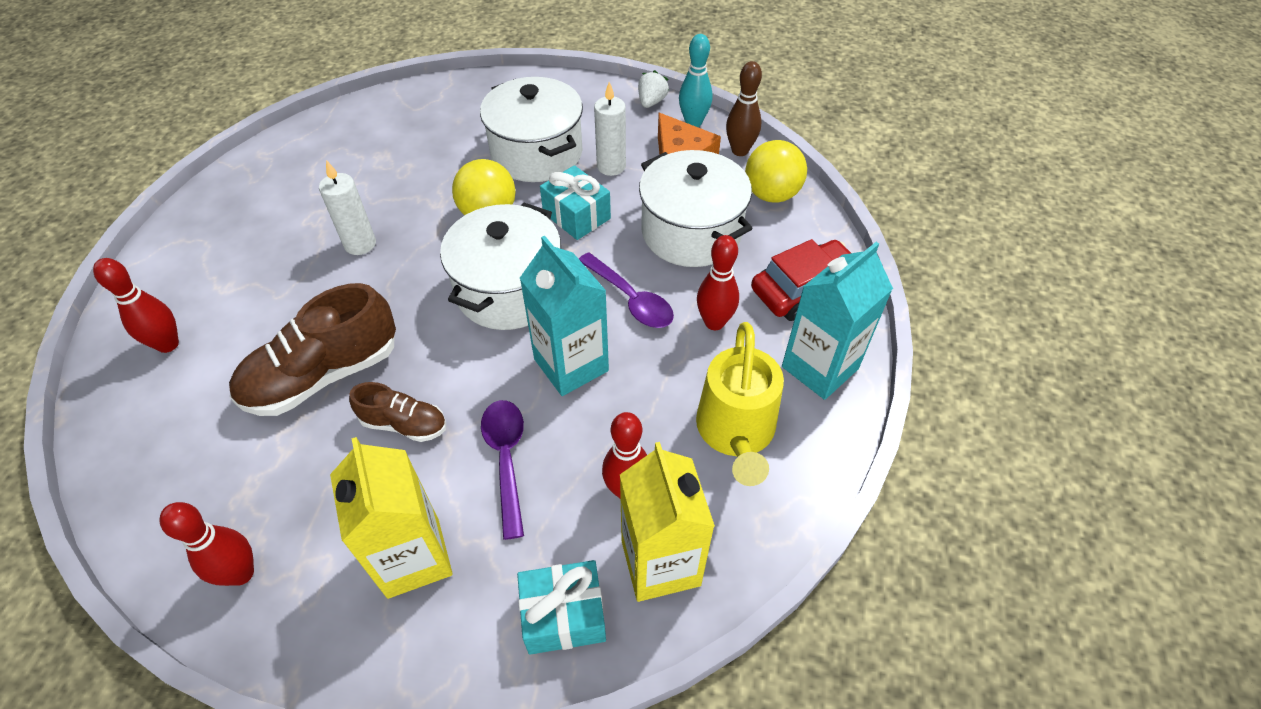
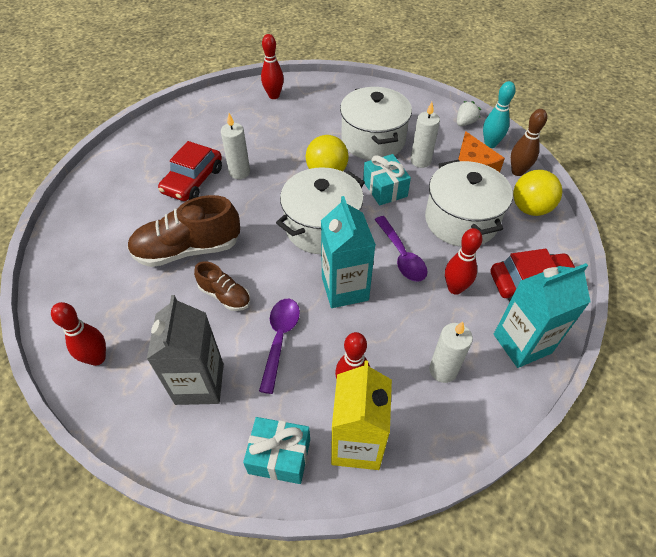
camera: 20 degrees right, 0 degrees up
red bowling pin [93,258,179,353] -> red bowling pin moved to [261,34,284,99]
yellow carton [330,437,453,599] -> grey carton [147,295,224,405]
yellow watering can [696,322,784,486] -> white candle [429,321,473,383]
none -> red car [158,141,222,201]

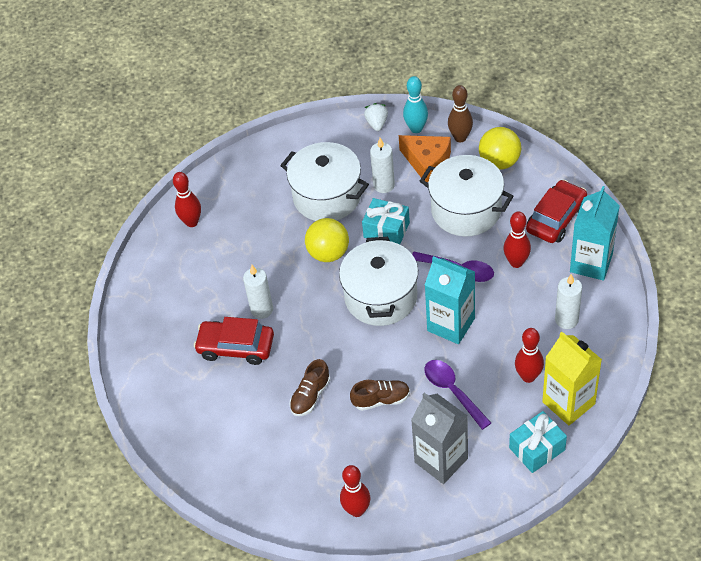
camera: 40 degrees left, 0 degrees up
brown shoe [127,195,240,267] -> brown shoe [289,359,330,416], size x0.55
red car [158,141,222,201] -> red car turned 120 degrees clockwise [194,317,274,365]

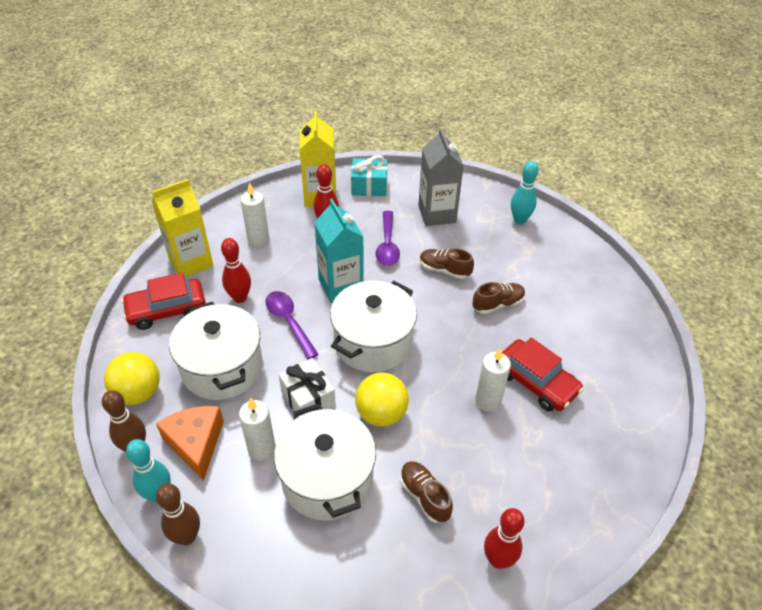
camera: 150 degrees left, 5 degrees down
red bowling pin [340,465,370,517] -> turquoise bowling pin [511,161,539,224]
turquoise gift [362,198,410,244] -> white gift [278,358,336,417]
white strawberry [364,103,388,131] -> brown bowling pin [156,483,200,545]
turquoise carton [570,186,620,281] -> yellow carton [151,179,214,277]
none -> brown shoe [400,461,453,523]

